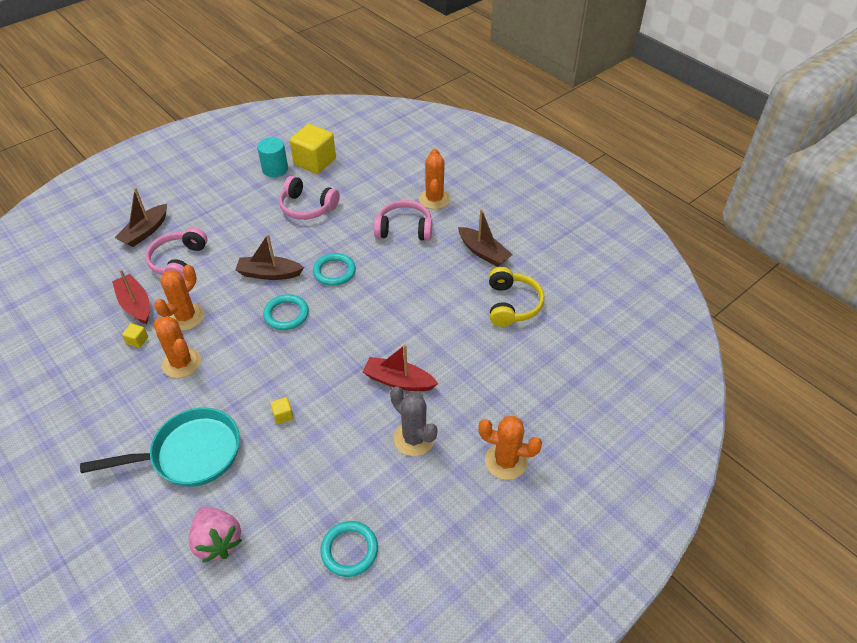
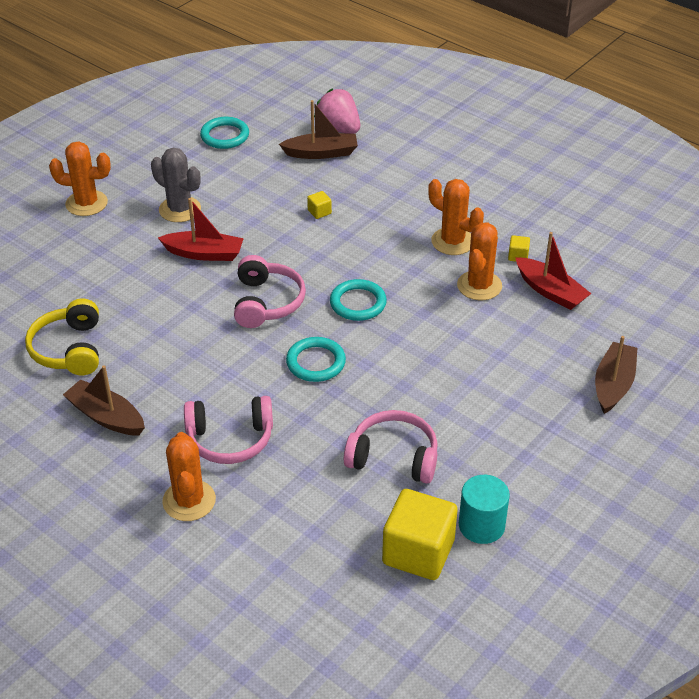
camera: 170 degrees right, 5 degrees down
turquoise pan [80,408,240,487] -> none
pink headphones [145,227,207,279] -> pink headphones moved to [234,255,306,328]
brown boat [235,234,304,280] -> brown boat moved to [279,100,358,159]

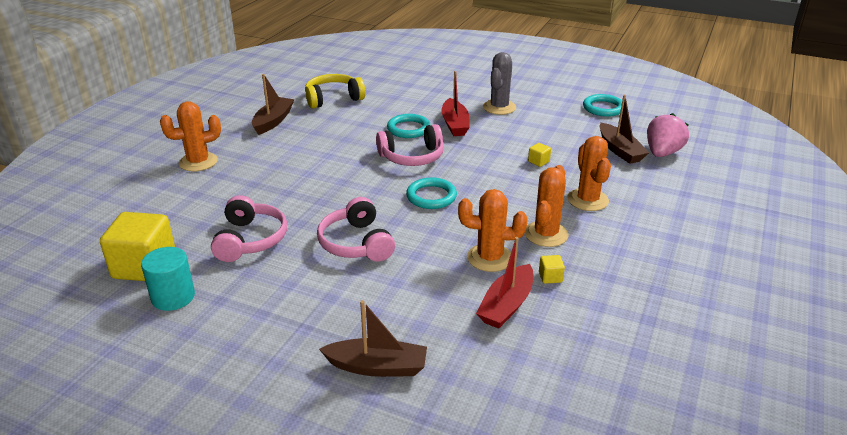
camera: 75 degrees right, 10 degrees down
orange cactus [49,142,111,216] -> orange cactus moved to [567,136,611,211]
pink headphones [184,396,273,464] -> pink headphones moved to [317,197,395,262]
turquoise ring [286,337,346,382] -> turquoise ring moved to [387,114,430,138]

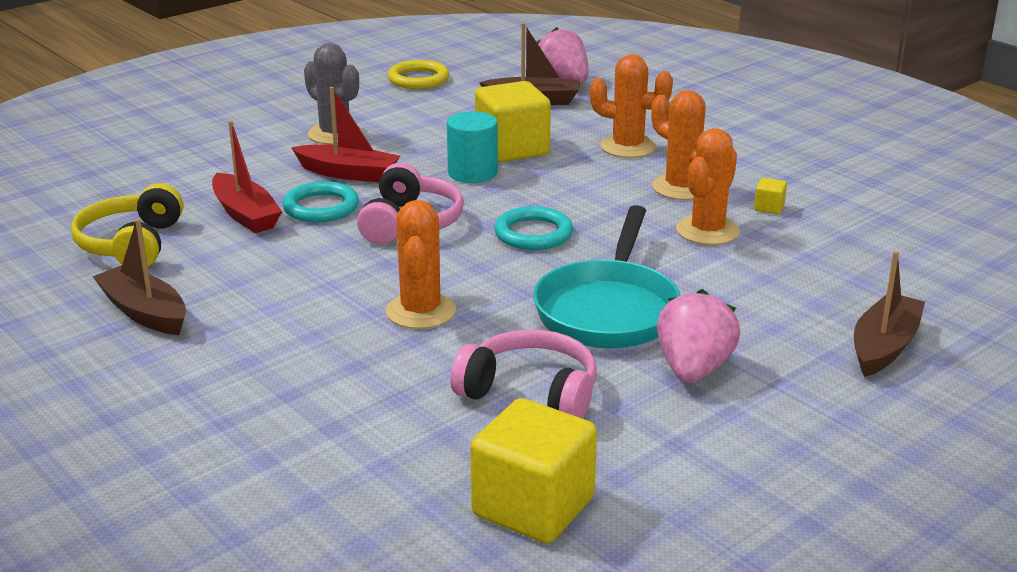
camera: 65 degrees left, 5 degrees down
turquoise cylinder [141,247,195,311] -> turquoise cylinder moved to [447,111,498,183]
orange cactus [160,101,221,171] -> orange cactus moved to [386,200,456,329]
pink headphones [317,197,395,262] -> turquoise pan [533,205,681,348]
red boat [476,237,533,329] -> red boat moved to [212,121,282,233]
yellow cube [528,143,551,167] -> yellow cube [475,81,551,162], size x2.46
turquoise ring [583,94,622,117] -> yellow ring [388,60,449,89]
none -> pink strawberry [657,289,741,383]

